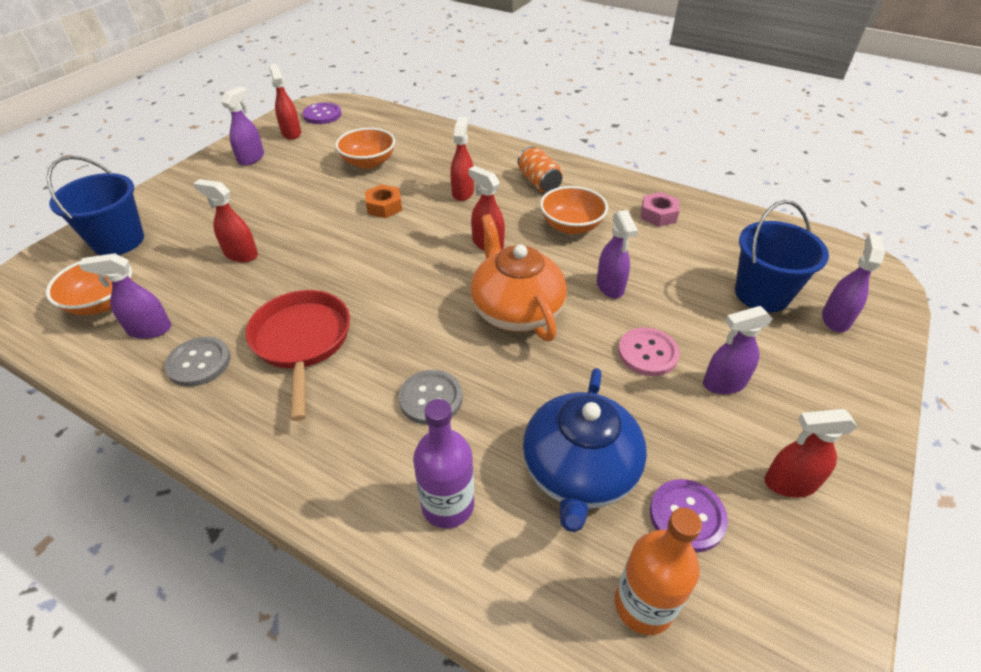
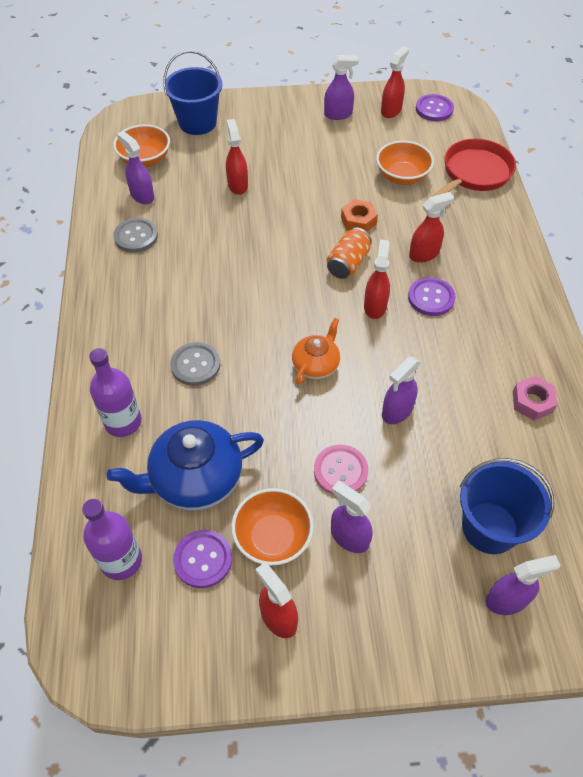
camera: 55 degrees right, 10 degrees up
red pan [246,290,350,421] -> red pan moved to [427,139,516,200]
orange teapot [470,214,567,341] -> orange teapot [292,318,340,384], size x0.58
orange can [518,147,563,192] -> orange can moved to [327,227,372,279]
orange bowl [540,186,608,234] -> orange bowl moved to [231,488,314,566]
orange bottle [615,508,702,635] -> purple bottle [82,499,142,580]
none -> purple button [408,277,455,316]

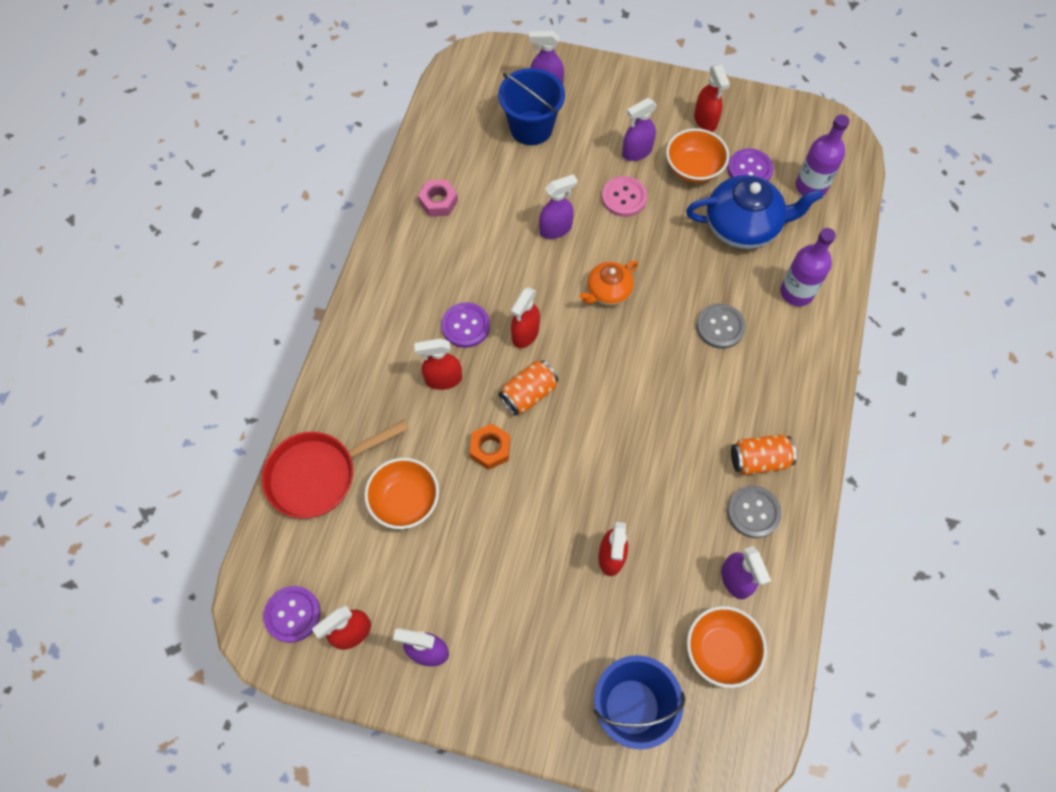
camera: 160 degrees left, 10 degrees up
purple spray bottle [331,481,373,553] -> purple spray bottle turned 90 degrees clockwise [622,98,657,161]
none -> orange can [731,434,796,475]

